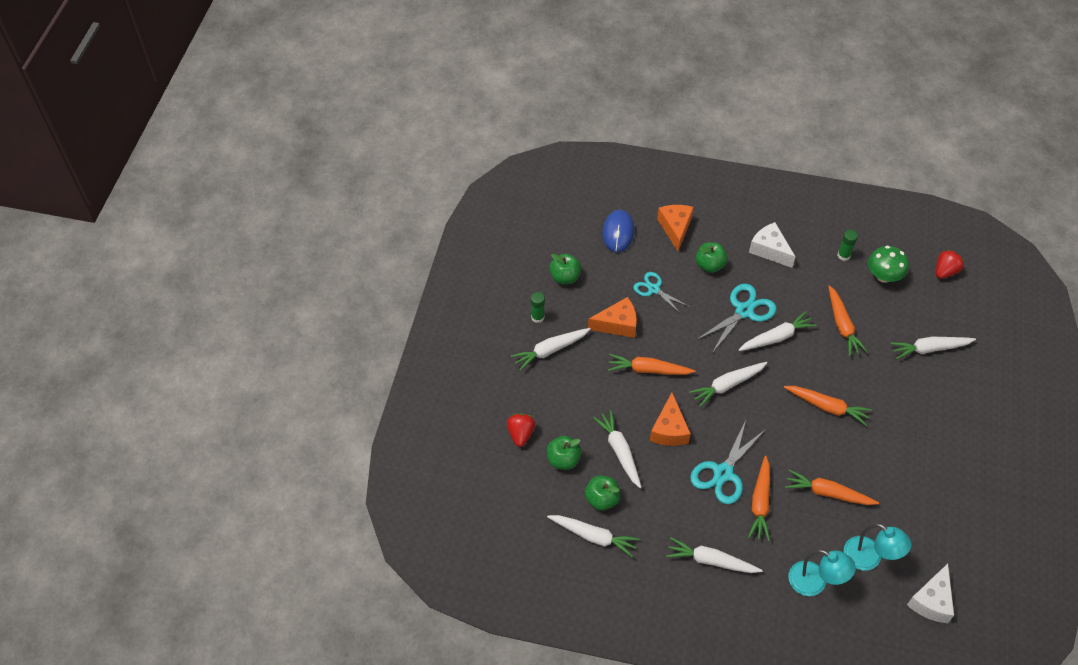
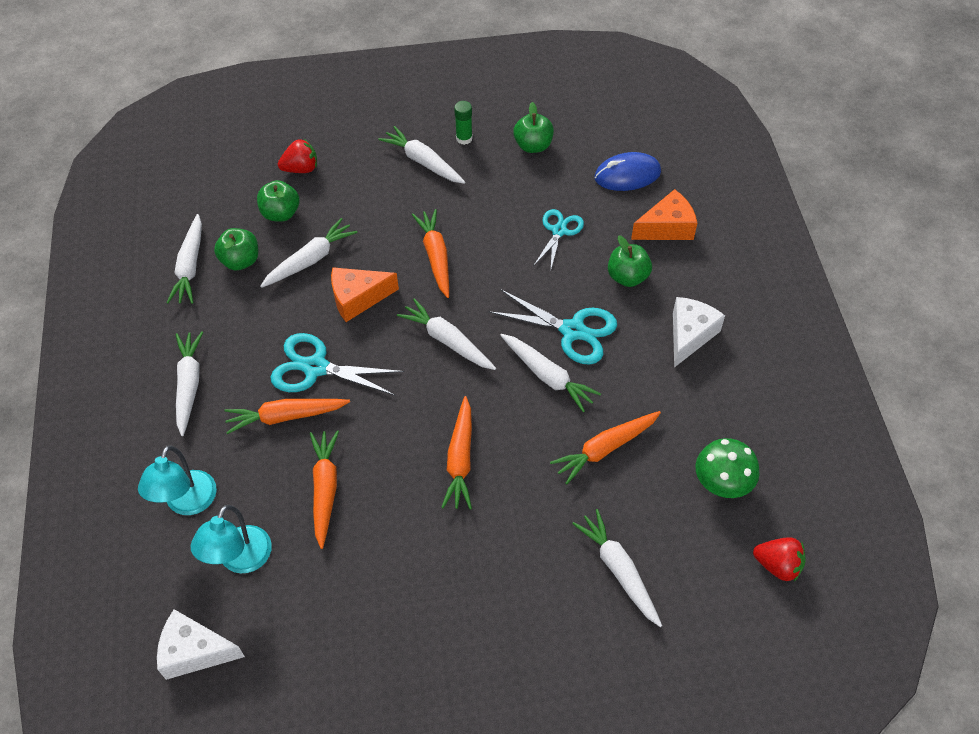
camera: 70 degrees right, 0 degrees up
orange cheese [588,297,637,338] -> none
green glue stick [837,230,858,261] -> none

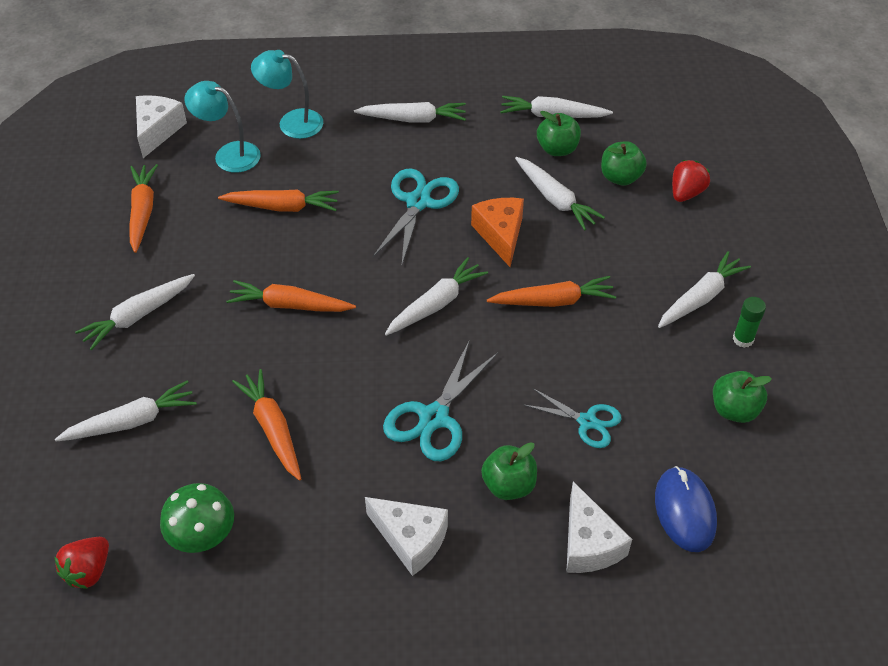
camera: 95 degrees right, 5 degrees down
orange carrot [225,399,350,434] -> orange carrot moved to [129,164,158,253]
red strawberry [278,139,317,173] -> red strawberry turned 135 degrees counterclockwise [672,160,710,202]
white carrot [500,334,601,412] -> white carrot moved to [75,274,195,350]
orange cheese [631,189,697,240] -> white cheese [566,481,632,573]

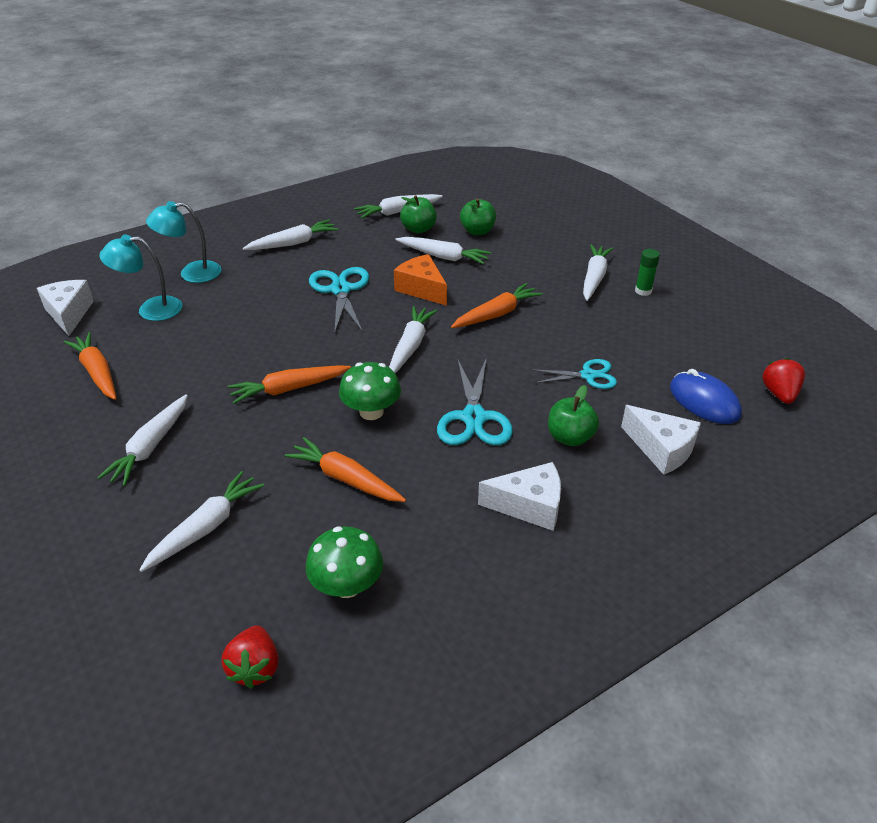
camera: 30 degrees left, 10 degrees down
orange carrot [218,190,339,212] -> none
red strawberry [672,160,710,202] -> red strawberry moved to [762,358,805,404]
green apple [713,371,772,423] -> none
none -> green mushroom [339,362,401,420]

